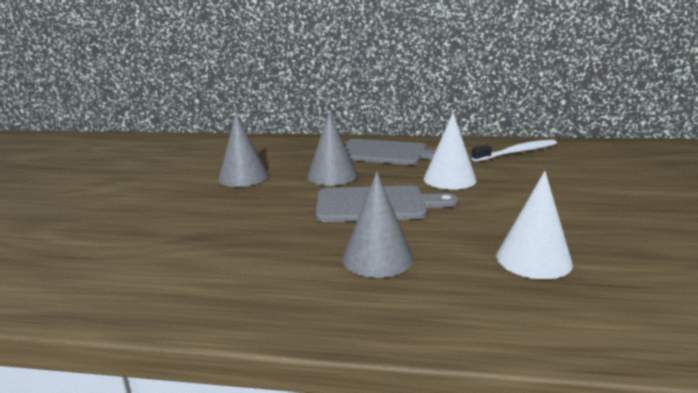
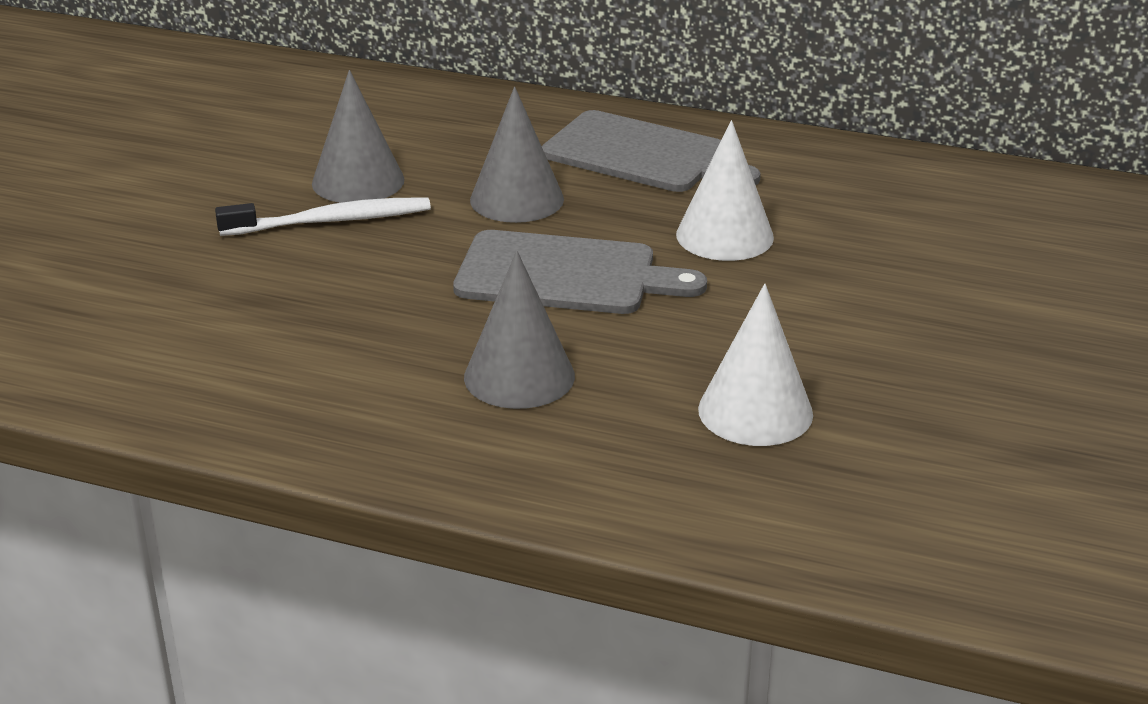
camera: 10 degrees right, 10 degrees up
white toothbrush [471,139,557,162] -> white toothbrush moved to [215,197,431,236]

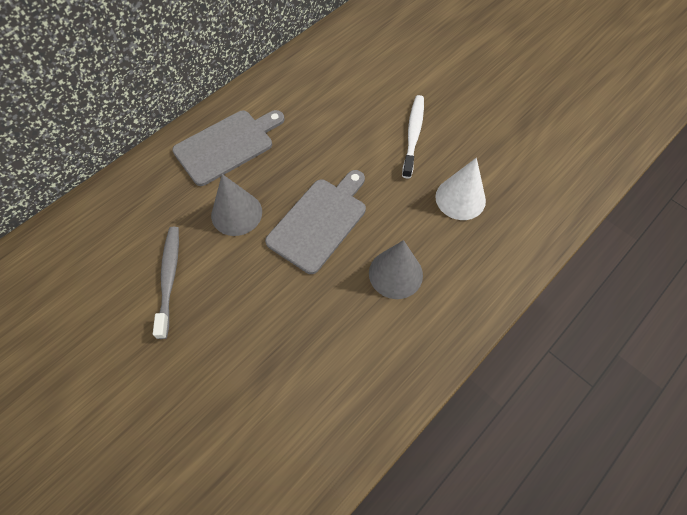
camera: 65 degrees left, 30 degrees up
white toothbrush [215,197,431,236] -> white toothbrush moved to [402,95,424,178]
grey cone [312,70,404,203] -> grey toothbrush [153,227,179,339]
white cone [676,120,774,261] -> none

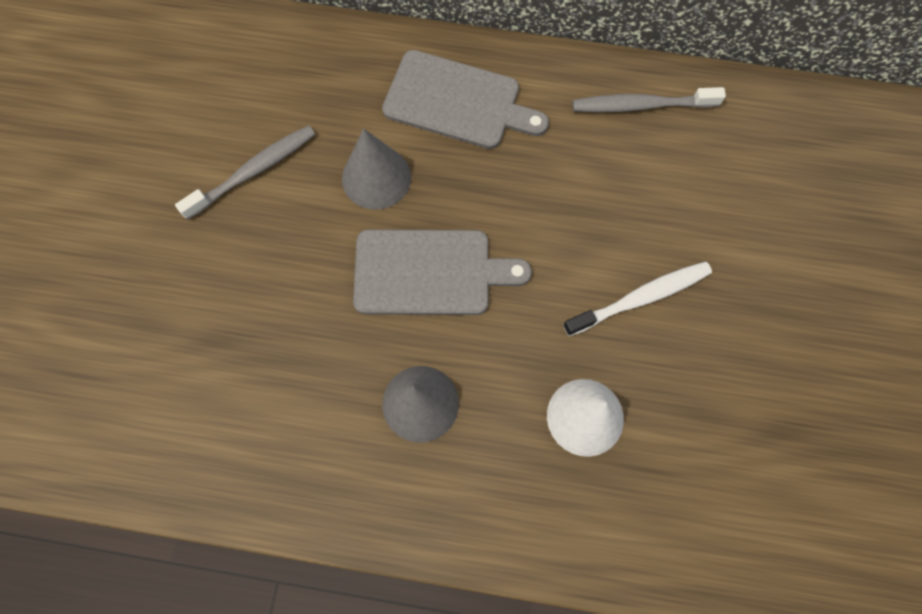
camera: 55 degrees right, 10 degrees up
none -> grey toothbrush [572,87,726,112]

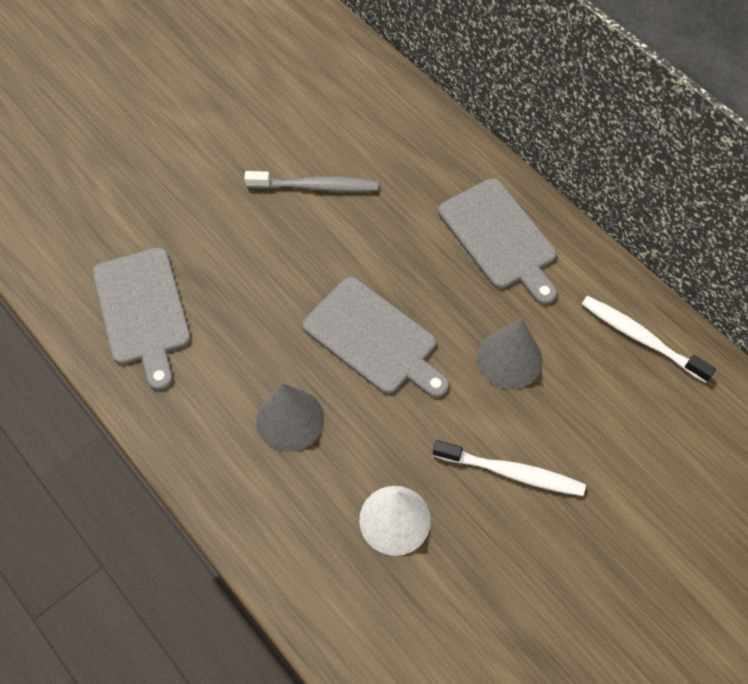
camera: 40 degrees right, 10 degrees down
grey cone [342,129,411,210] -> grey cone moved to [477,319,543,389]
grey toothbrush [572,87,726,112] -> white toothbrush [582,296,716,383]
none -> grey cutting board [92,247,191,390]

